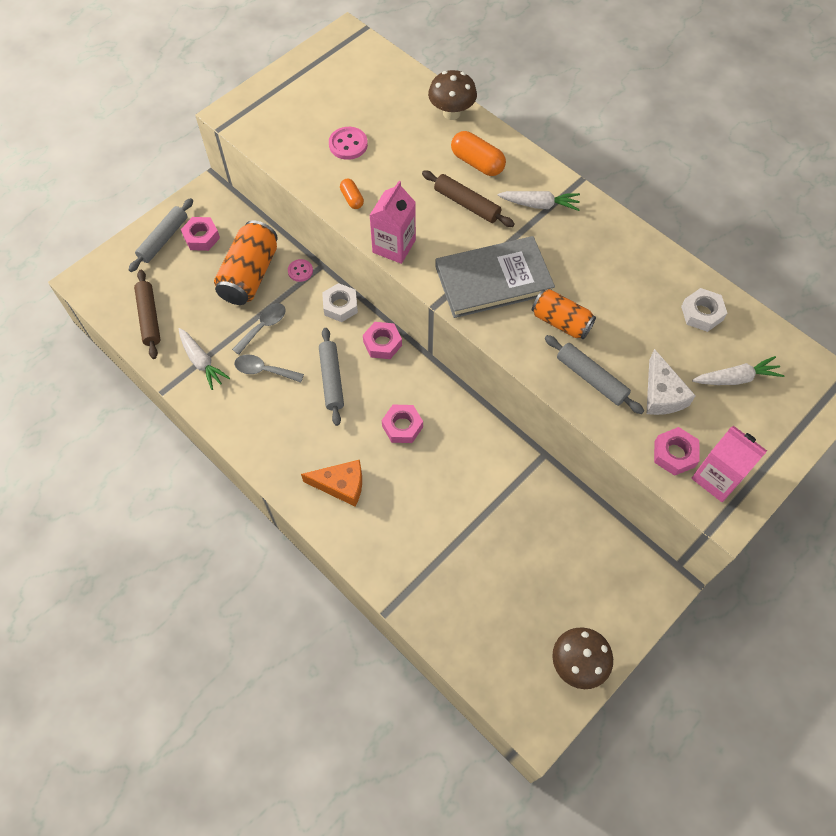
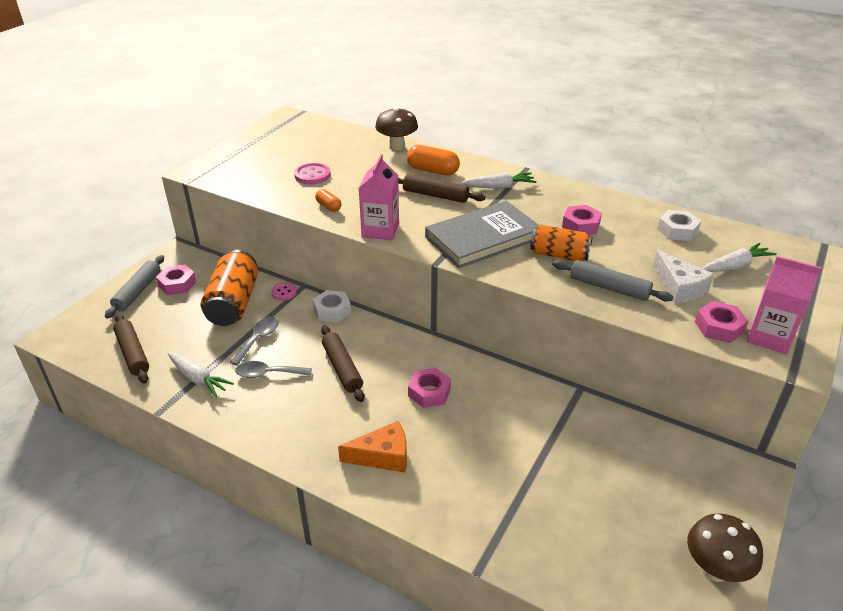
camera: 15 degrees left, 25 degrees down
grey rolling pin [319,328,344,426] -> brown rolling pin [321,325,365,402]
pink nut [363,322,402,359] -> pink nut moved to [562,205,602,235]

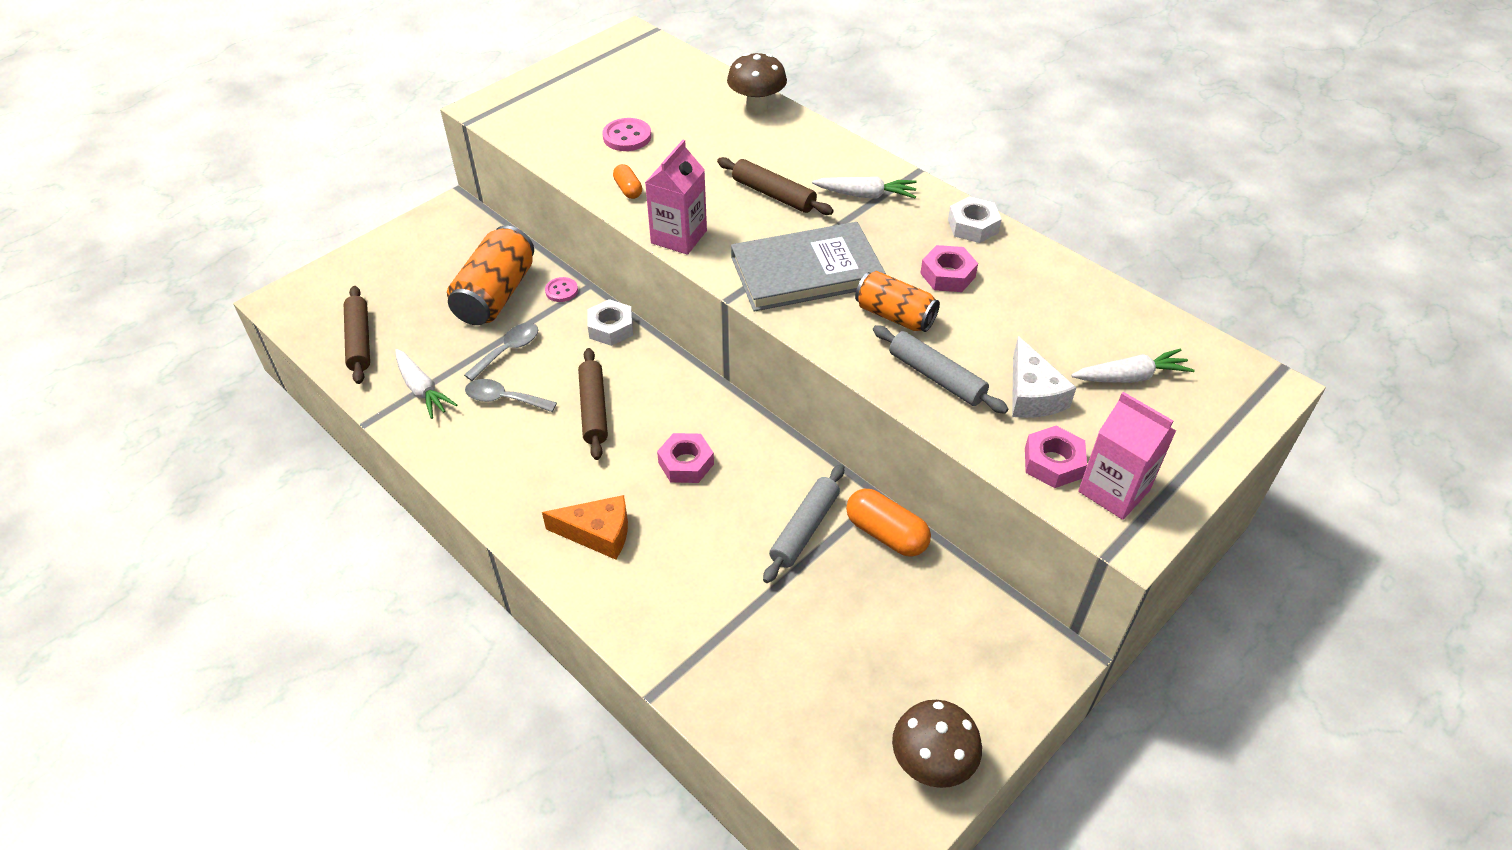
camera: 15 degrees right, 10 degrees up
grey rolling pin [105,255,164,319] -> grey rolling pin moved to [763,464,844,583]
pink nut [156,264,196,295] -> none
orange capsule [407,145,460,175] -> orange capsule moved to [846,489,931,557]
white nut [657,210,701,241] -> white nut moved to [948,196,1002,243]

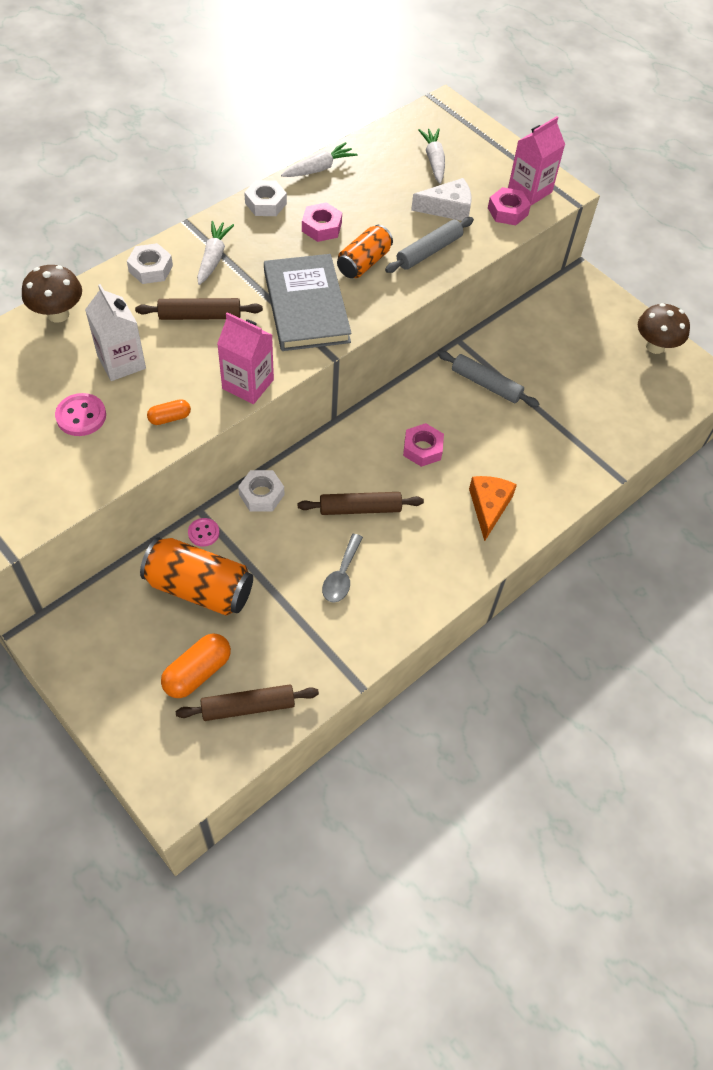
camera: 90 degrees left, 10 degrees up
white carrot [395,349,457,419] -> white carrot moved to [281,142,357,177]
grey spoon [464,323,538,381] -> none
brown rolling pin [717,157,834,215] -> brown rolling pin turned 45 degrees clockwise [135,298,263,320]
orange capsule [846,489,931,557] -> orange capsule moved to [161,633,231,698]
none -> white carton [85,284,146,381]
none -> white nut [127,243,173,284]

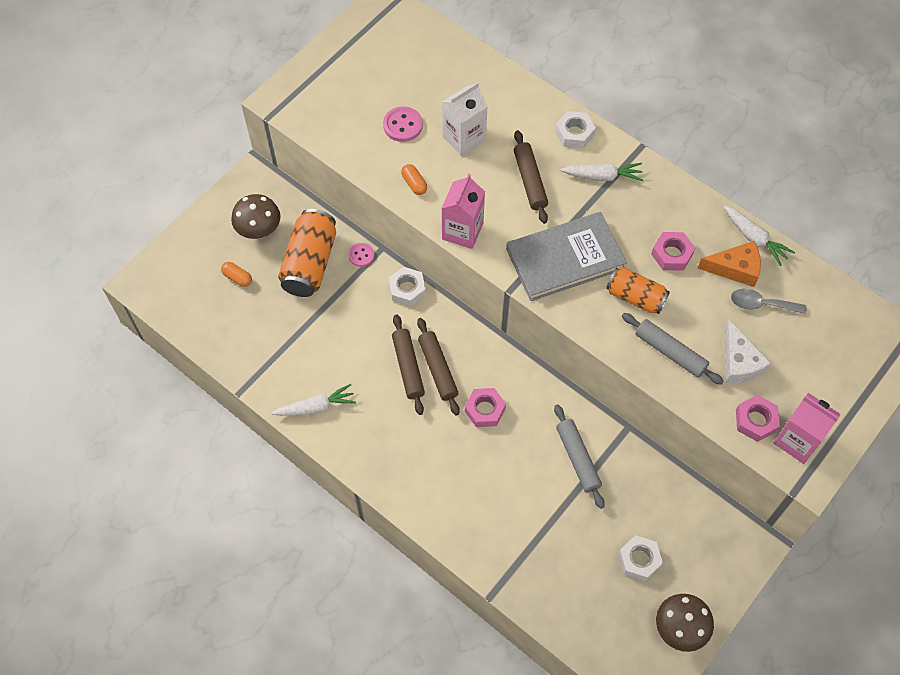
camera: 85 degrees right, 5 degrees up
brown mushroom [22,265,82,323] -> brown mushroom moved to [231,194,280,239]
orange capsule [161,633,231,698] -> orange capsule [221,262,252,287], size x0.57
brown rolling pin [176,684,319,721] -> brown rolling pin moved to [417,318,460,415]
white nut [244,180,287,216] -> white nut moved to [618,535,663,581]
grey spoon [322,534,363,603] -> grey spoon moved to [731,289,806,314]
white carrot [419,128,445,184] -> white carrot moved to [272,384,356,416]
grey rolling pin [438,351,539,407] -> grey rolling pin turned 45 degrees counterclockwise [554,404,605,509]
orange cheese [469,476,517,541] -> orange cheese moved to [698,241,761,287]

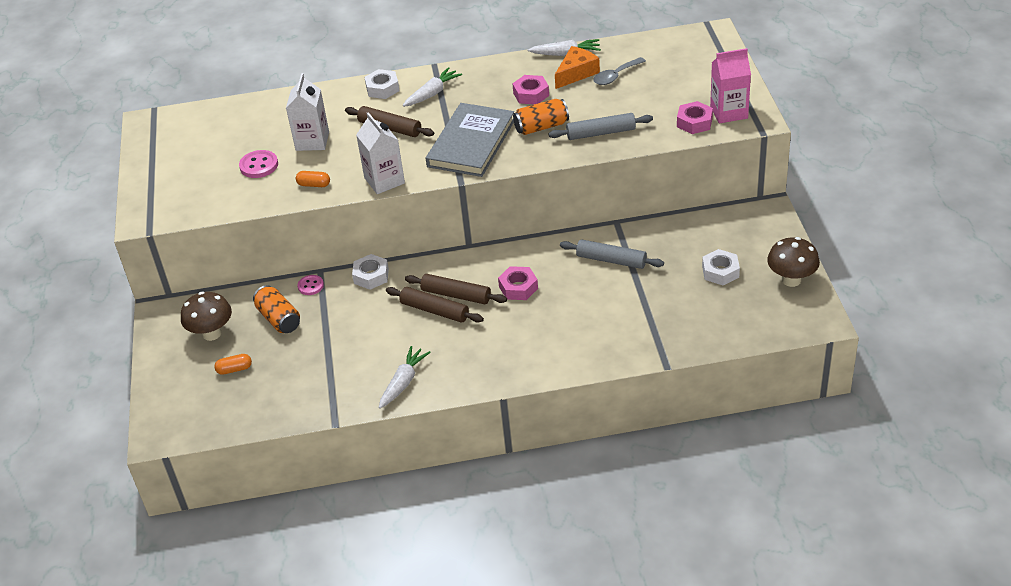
camera: 45 degrees left, 20 degrees down
orange can [278,209,336,297] -> orange can [253,285,300,333], size x0.64
pink carton [441,174,485,249] -> white carton [356,112,405,194]
white cheese [724,320,771,383] -> none

